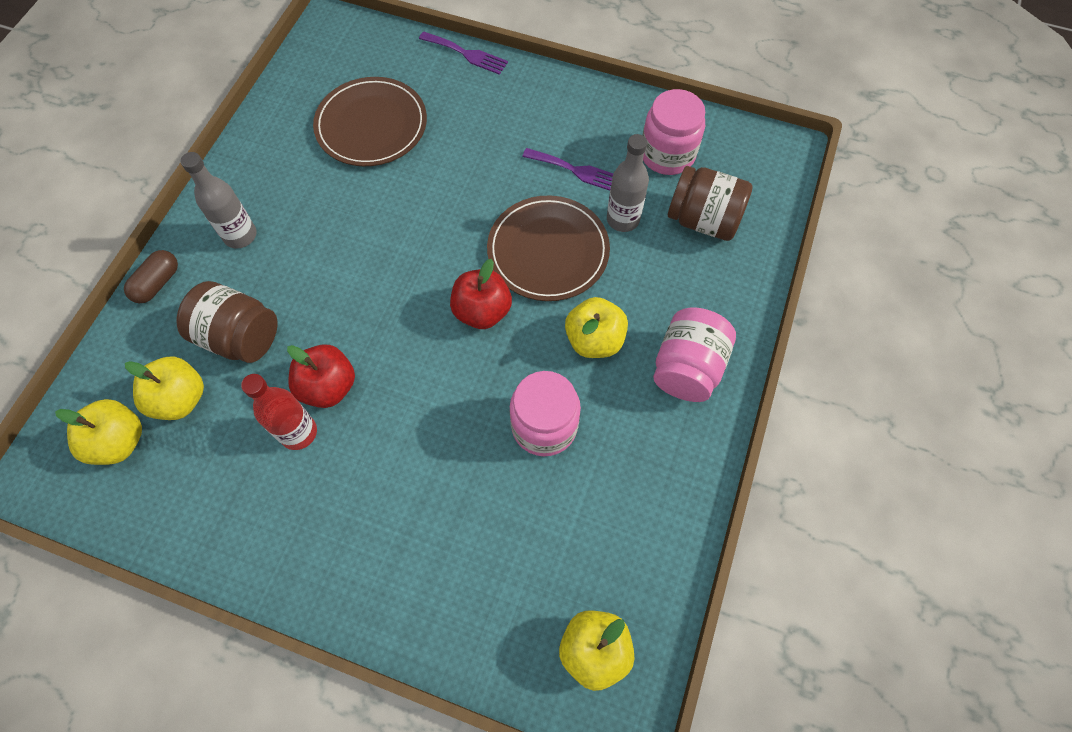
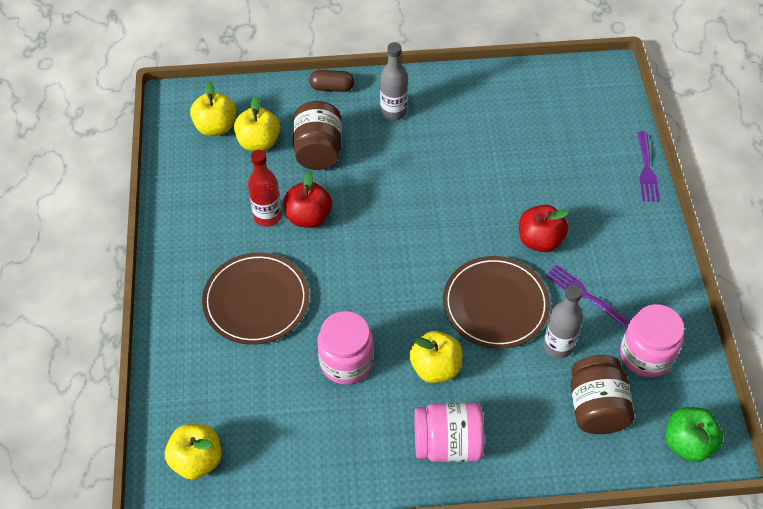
camera: 65 degrees right, 10 degrees down
brown plate [313,77,427,166] -> brown plate moved to [202,252,309,345]
red apple [450,259,512,329] -> red apple moved to [519,205,569,252]
purple fork [522,148,613,191] -> purple fork turned 135 degrees clockwise [546,265,630,327]
none -> green apple [666,407,723,462]

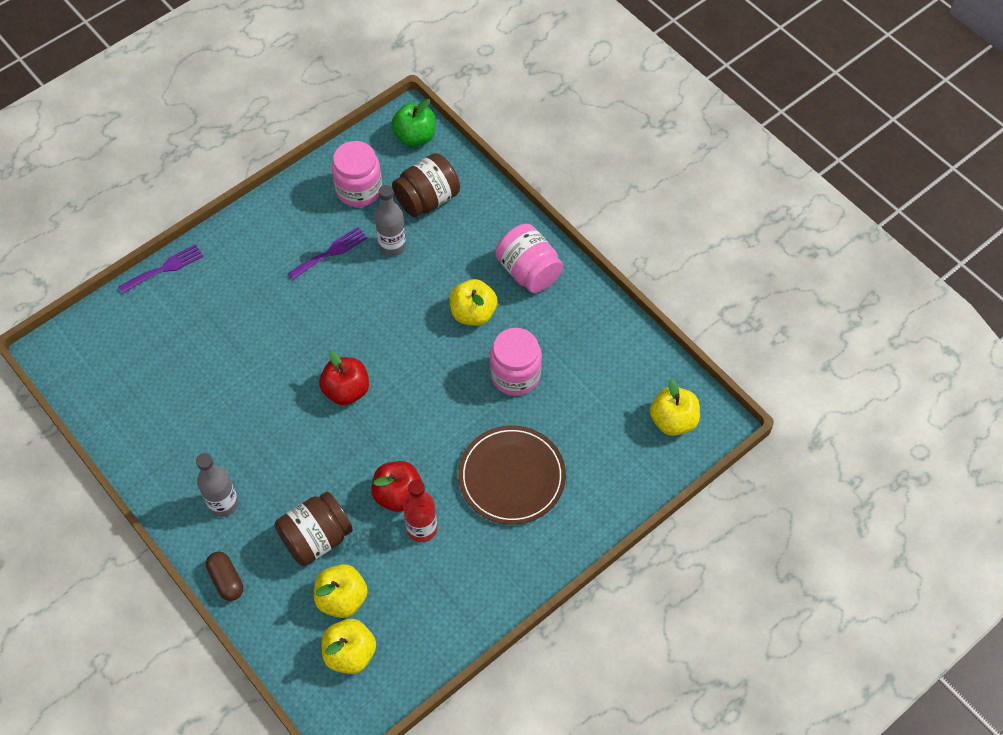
camera: 125 degrees left, 5 degrees up
brown plate [443,256,550,349] -> none
red apple [519,205,569,252] -> red apple moved to [319,350,369,405]
purple fork [546,265,630,327] -> purple fork turned 135 degrees counterclockwise [288,227,368,280]

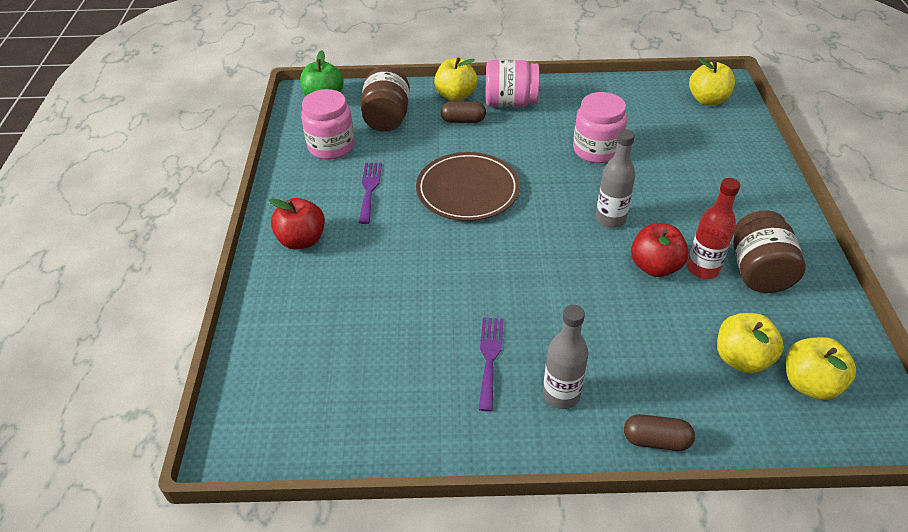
camera: 50 degrees left, 15 degrees down
purple fork [118,244,203,294] -> purple fork moved to [479,317,504,412]
brown jar [275,492,353,566] -> brown jar moved to [733,210,806,293]
red apple [319,350,369,405] -> red apple moved to [269,198,325,250]
grey bottle [375,185,406,256] -> grey bottle moved to [596,129,635,228]
yellow apple [450,279,498,326] -> yellow apple moved to [434,58,478,101]
brown plate [458,425,566,525] -> brown plate moved to [416,152,520,221]
none -> brown capsule [440,101,486,123]

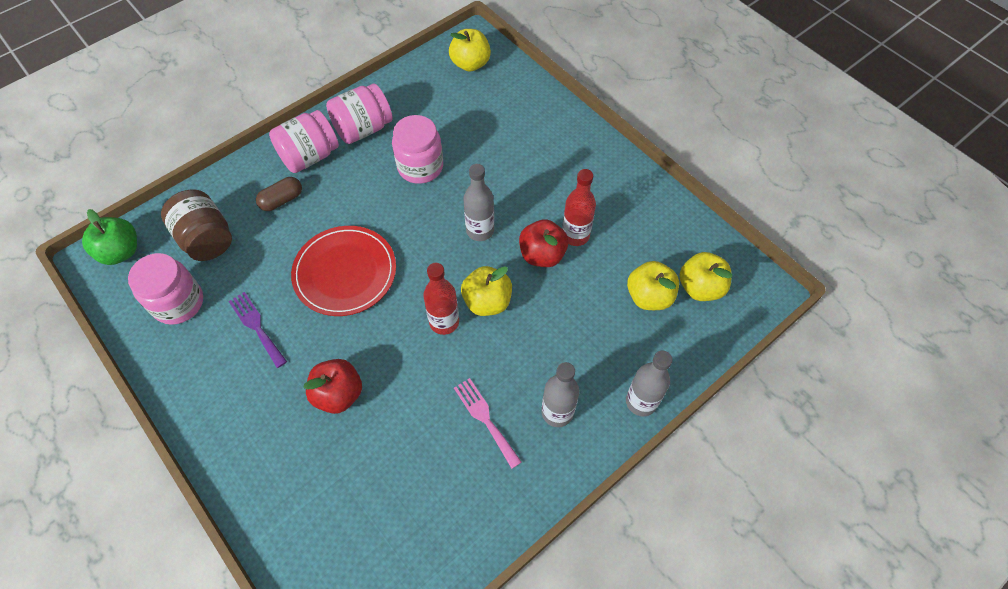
camera: 40 degrees left, 15 degrees up
red apple [269,198,325,250] -> red apple moved to [303,359,362,414]
brown plate [416,152,520,221] -> red plate [291,226,396,316]
yellow apple [434,58,478,101] -> yellow apple moved to [461,266,512,316]
purple fork [479,317,504,412] -> pink fork [454,378,522,469]
brown capsule [624,414,695,451] -> grey bottle [626,351,672,416]
brown jar [733,210,806,293] -> none
none -> pink jar [326,83,393,144]
none -> red bottle [423,263,459,335]

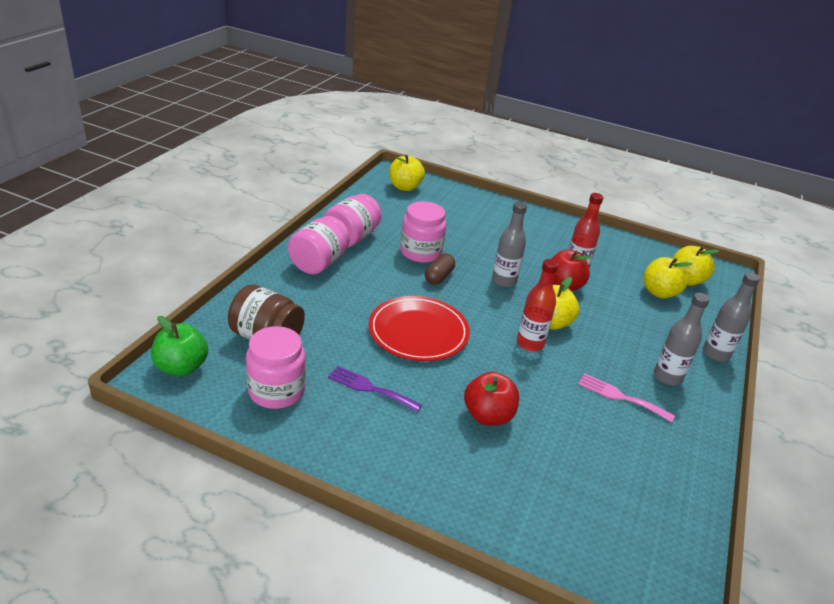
camera: 30 degrees left, 25 degrees down
brown capsule [256,177,302,211] -> brown capsule moved to [425,253,455,285]

